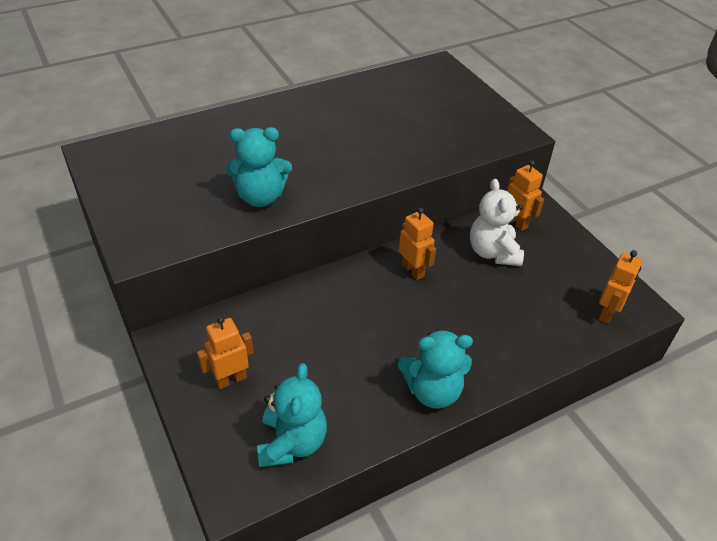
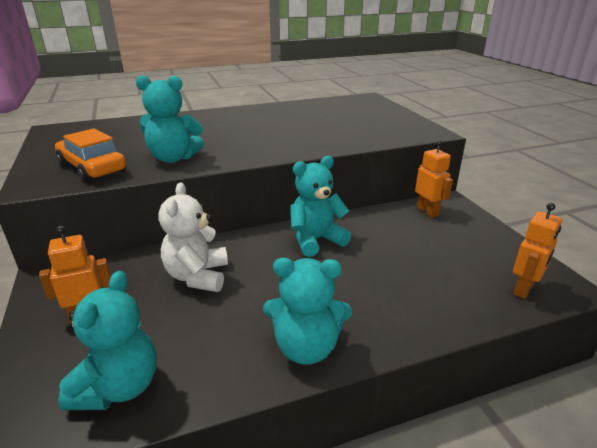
camera: 10 degrees right, 15 degrees down
orange robot [399,207,436,280] -> turquoise teddy bear [290,156,351,257]
white teddy bear [470,179,524,266] -> white teddy bear moved to [158,182,228,292]
none -> orange car [55,128,126,182]

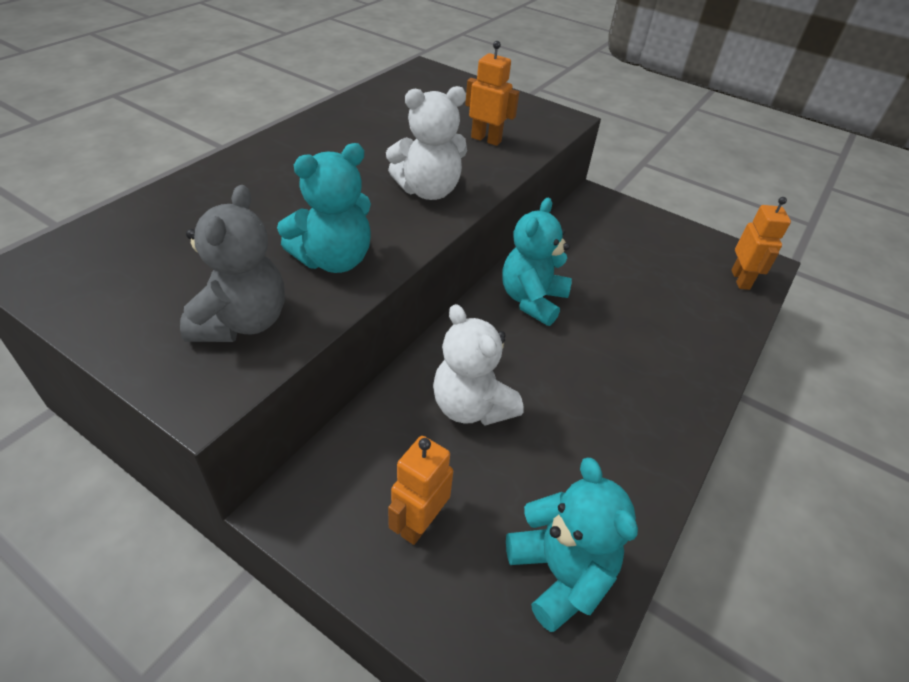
camera: 40 degrees left, 15 degrees up
orange car [55,128,126,182] -> grey teddy bear [180,185,285,342]
turquoise teddy bear [263,258,352,365] -> none
orange robot [415,140,453,217] -> orange robot moved to [465,41,519,146]
none -> white teddy bear [386,86,467,200]

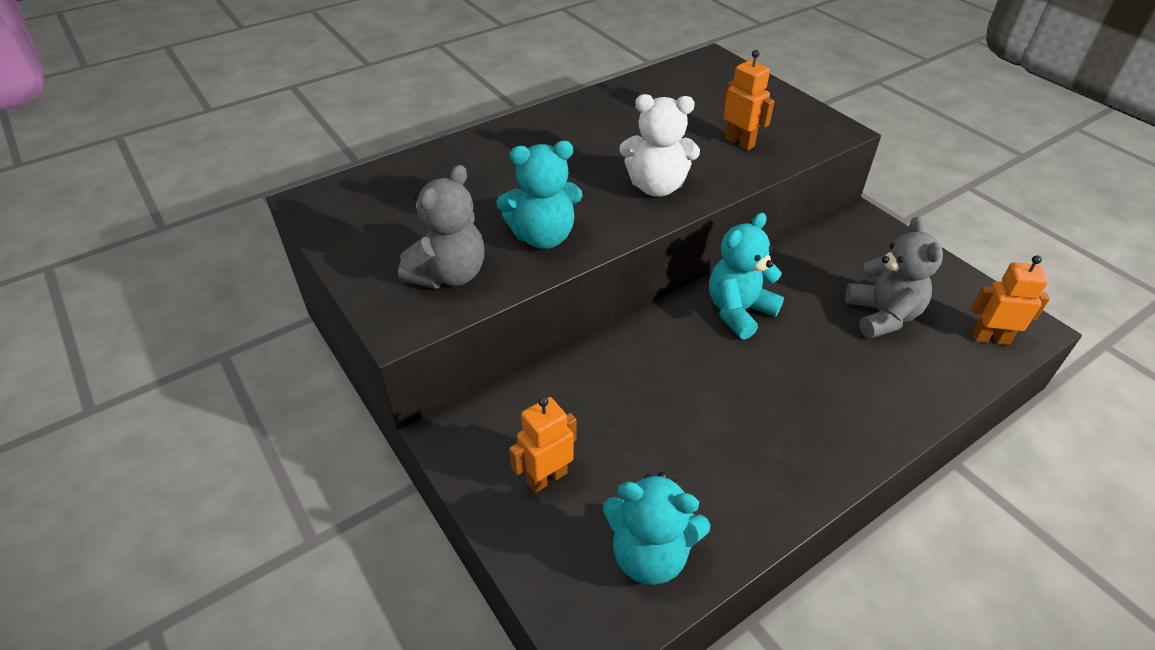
camera: 25 degrees right, 0 degrees up
white teddy bear [433,304,524,425] -> none
turquoise teddy bear [506,458,638,632] -> turquoise teddy bear turned 105 degrees clockwise [603,472,710,585]
orange robot [731,197,791,290] -> orange robot turned 105 degrees counterclockwise [971,255,1050,345]
none -> grey teddy bear [845,217,943,339]

